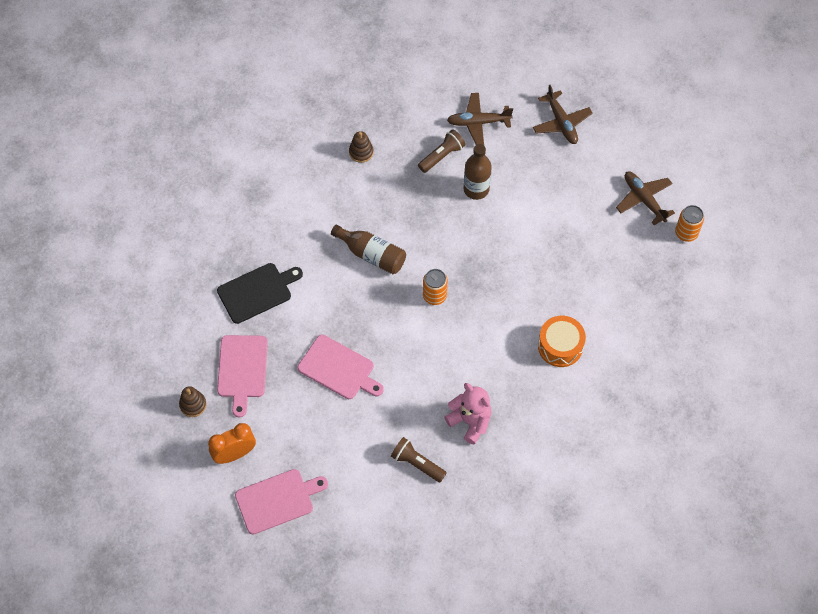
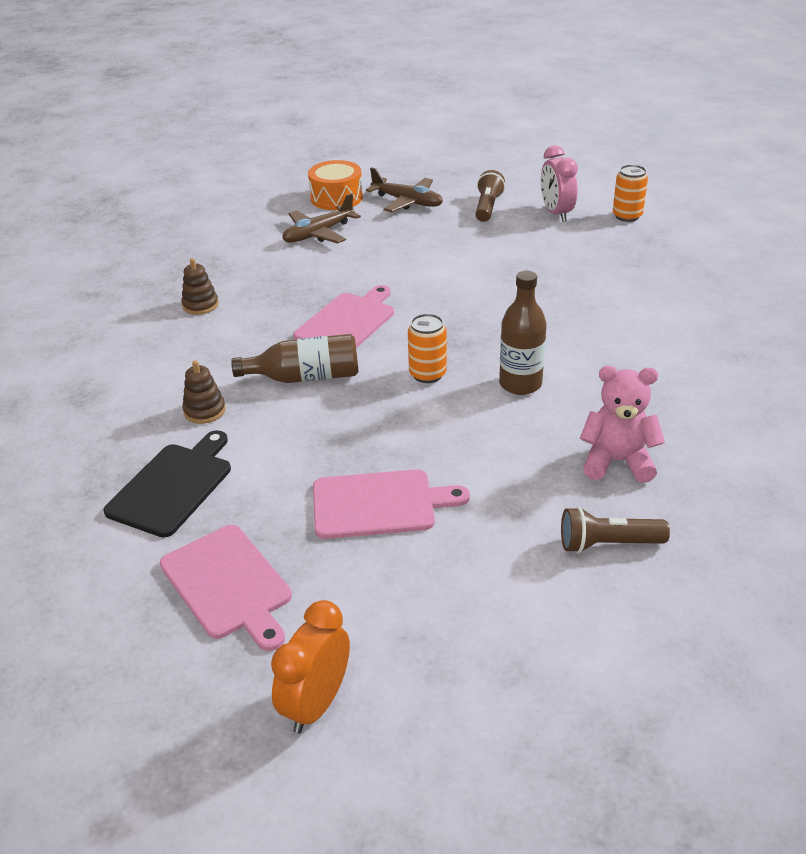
camera: 35 degrees left, 25 degrees down
brown stacking toy [179,386,207,417] -> brown stacking toy moved to [182,360,226,424]
pink cutting board [235,469,328,534] -> pink cutting board moved to [294,285,394,348]
brown flashlight [418,129,465,173] -> brown flashlight moved to [475,170,505,222]
brown bottle [464,144,492,200] -> brown bottle moved to [499,271,547,395]
orange drum [538,316,586,367] -> orange drum moved to [308,160,363,210]
brown plane [616,172,675,225] -> pink clock [541,145,578,222]

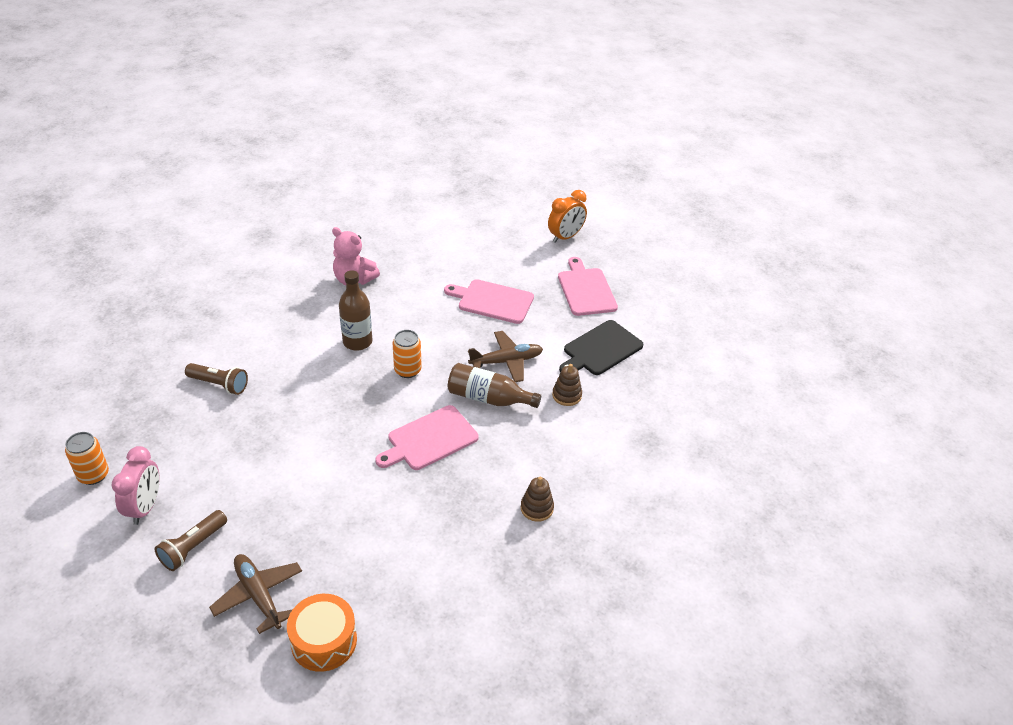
camera: 160 degrees left, 5 degrees up
brown plane [283,193,361,243] -> brown plane moved to [468,331,543,382]
brown flashlight [561,507,670,553] -> brown flashlight moved to [185,363,248,395]

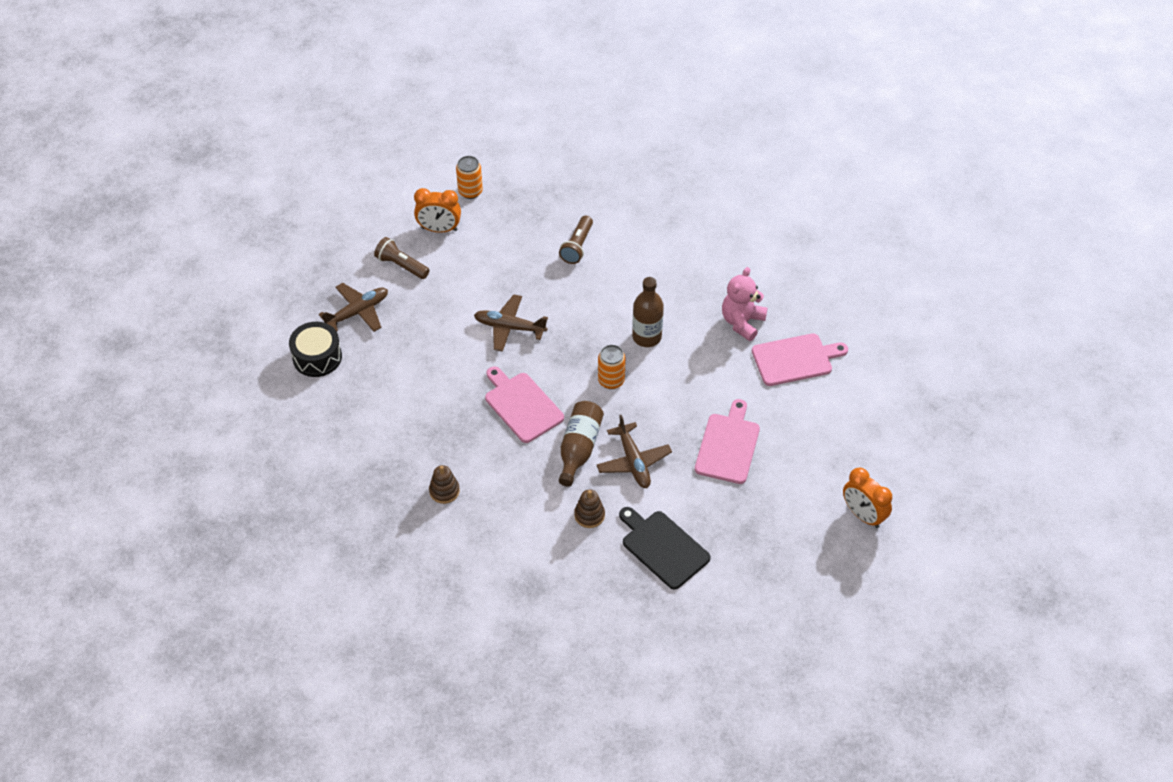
camera: 90 degrees right, 10 degrees up
pink clock [112,446,159,525] -> orange clock [414,188,461,233]
orange drum [287,594,357,672] -> black drum [289,322,342,377]
pink cutting board [558,257,618,316] -> pink cutting board moved to [752,333,848,386]
none -> brown plane [474,294,548,352]

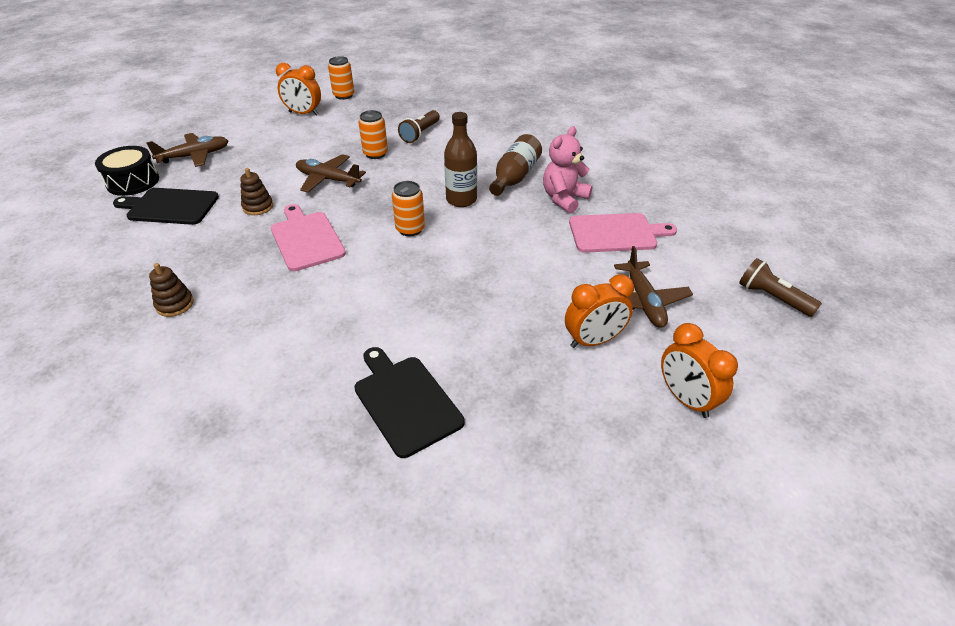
camera: 10 degrees right, 10 degrees down
brown flashlight [374,237,430,279] -> brown flashlight moved to [739,258,822,317]
brown bottle [559,401,604,487] -> brown bottle moved to [489,134,542,196]
brown stacking toy [574,490,605,528] -> brown stacking toy moved to [240,168,273,215]
brown plane [596,415,672,488] -> brown plane moved to [614,246,693,328]
pink cutting board [695,399,760,484] -> none
none -> black cutting board [113,188,219,225]
none -> orange can [359,110,388,159]
none -> orange clock [565,274,634,348]

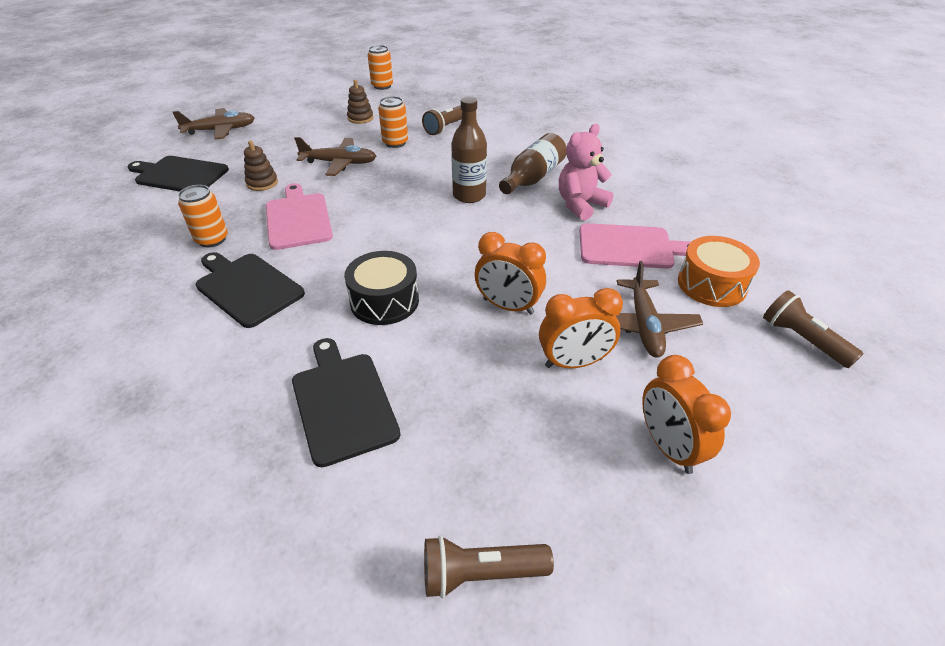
camera: 10 degrees right, 0 degrees up
black drum [95,146,159,196] -> black drum moved to [344,251,419,325]
brown stacking toy [149,263,194,317] -> brown stacking toy moved to [347,80,374,124]
orange clock [276,63,321,116] -> orange clock moved to [475,232,546,315]
brown plane [296,154,366,193] -> brown plane turned 150 degrees clockwise [294,137,377,176]
orange can [392,181,425,236] -> orange can moved to [178,185,228,247]
none -> black cutting board [196,252,305,328]
none -> brown flashlight [424,536,554,598]
none -> orange drum [678,236,760,307]

